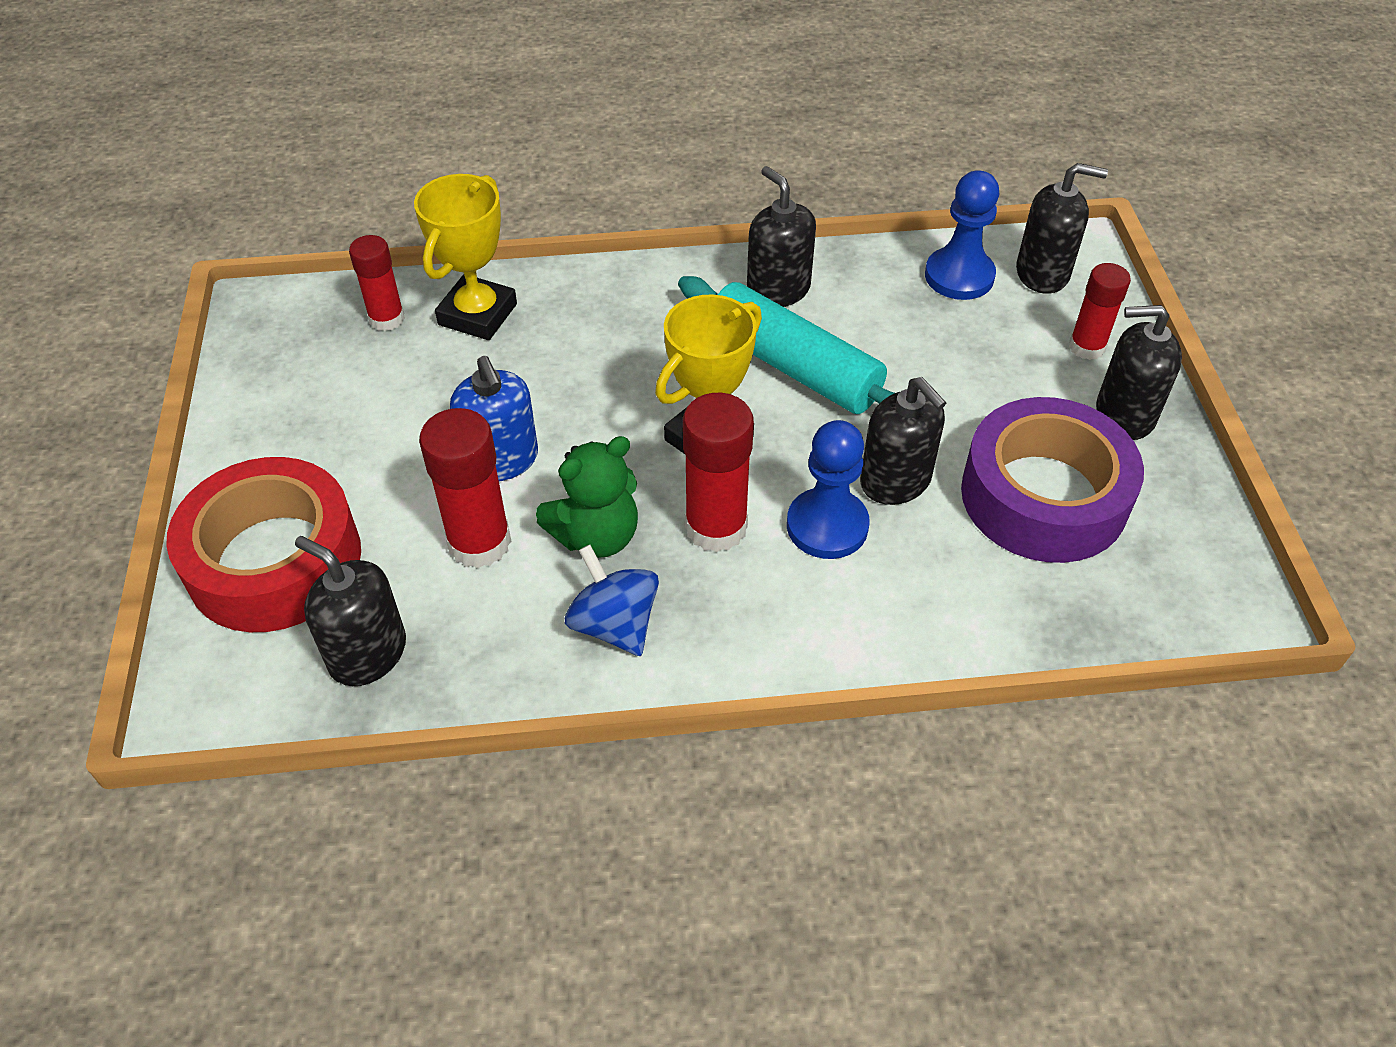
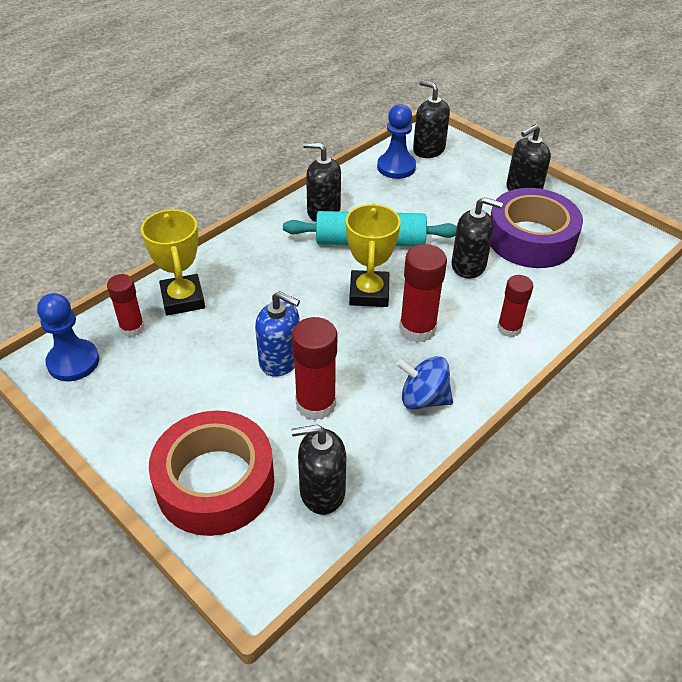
camera: 40 degrees left, 5 degrees down
green teddy bear [536,436,638,558] -> none
blue pawn [787,420,870,559] -> blue pawn moved to [37,293,99,381]
black soap dispenser [1016,163,1108,294] -> black soap dispenser turned 105 degrees counterclockwise [413,80,450,158]
red glue stick [1069,263,1131,360] -> red glue stick moved to [497,275,533,337]

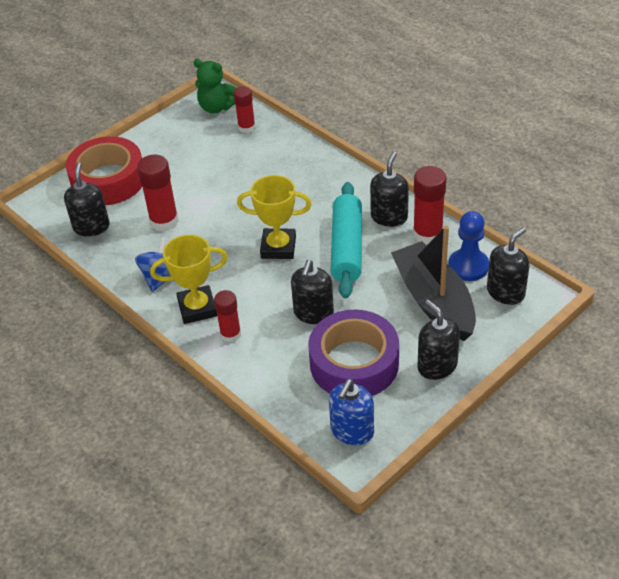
camera: 95 degrees right, 0 degrees up
blue pawn [37,293,99,381] -> green teddy bear [193,59,236,114]
yellow trophy [141,209,205,316] -> yellow trophy moved to [150,235,228,324]
blue soap dispenser [255,291,300,377] -> blue soap dispenser moved to [329,379,374,445]
red glue stick [399,244,447,343] -> red glue stick moved to [413,166,446,245]
none -> black boat [391,226,476,341]

